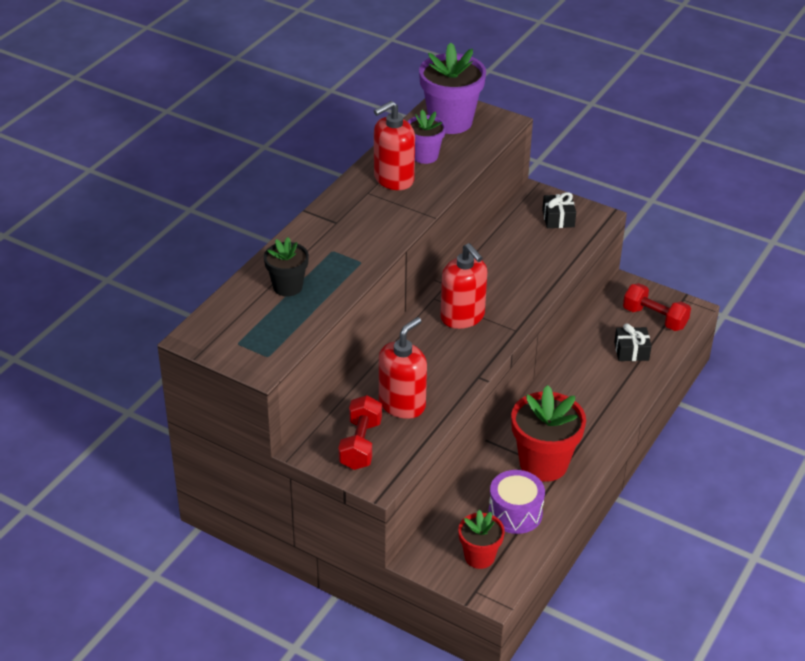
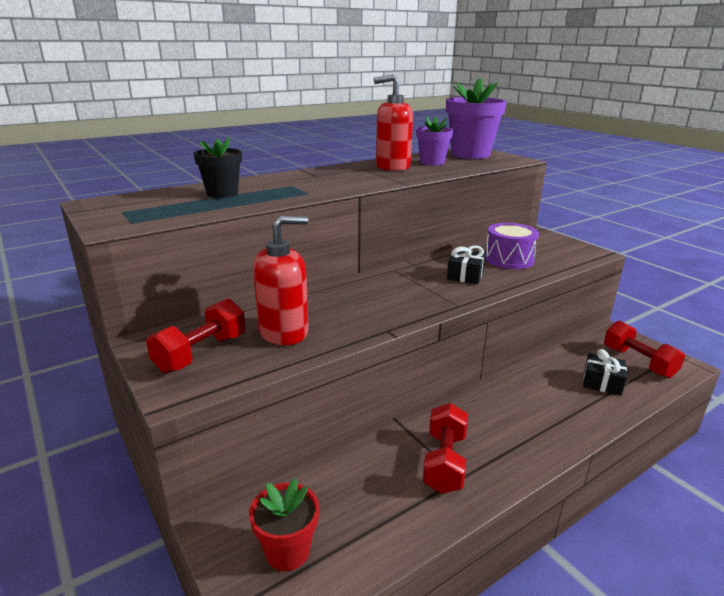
camera: 25 degrees right, 15 degrees down
red soap dispenser [440,243,487,329] -> none
purple drum [489,470,545,534] -> purple drum moved to [485,223,539,269]
red flower pot [511,385,586,482] -> red dumbbell [423,403,468,494]
black gift [542,192,576,228] -> black gift moved to [447,246,485,284]

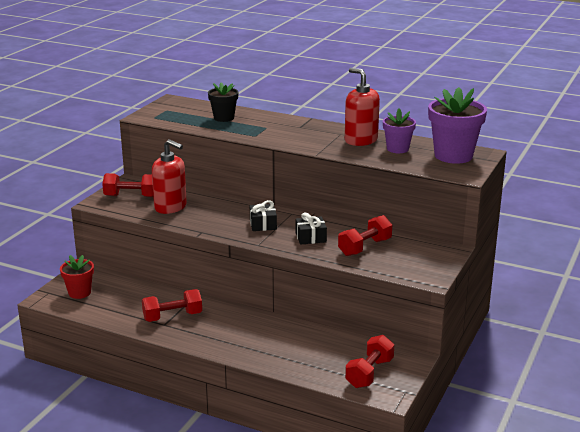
camera: 60 degrees right, 0 degrees up
purple drum [485,223,539,269] -> red dumbbell [338,215,392,256]
black gift [583,349,627,396] -> black gift moved to [250,200,277,231]

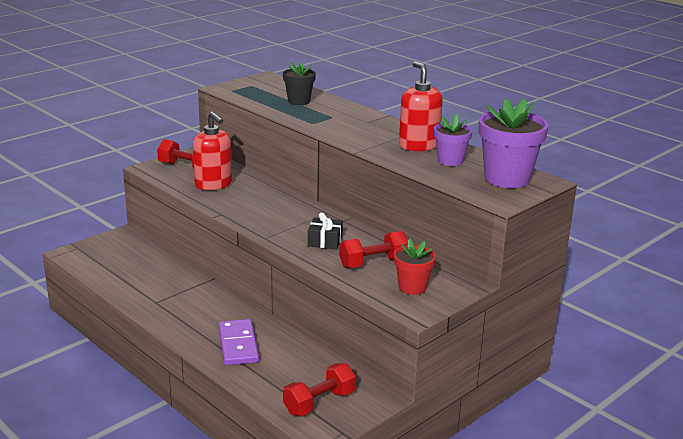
camera: 20 degrees right, 0 degrees up
red flower pot [60,255,94,299] -> red flower pot moved to [394,238,436,295]
red dumbbell [142,289,202,322] -> none
black gift [250,200,277,231] -> none
none -> purple domino [219,319,259,365]

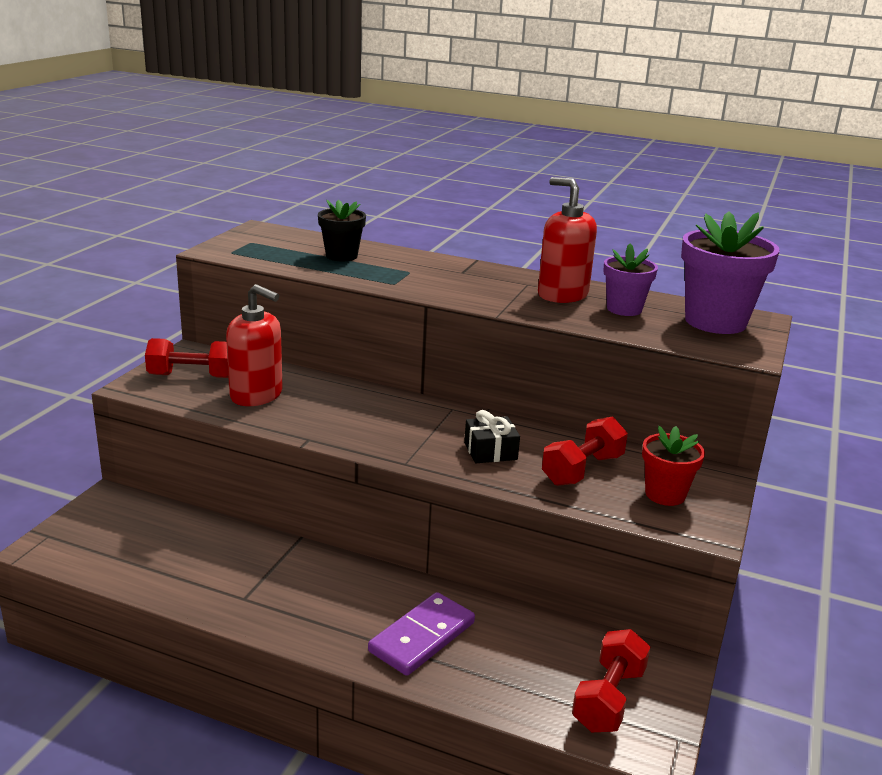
camera: 25 degrees left, 0 degrees up
purple domino [219,319,259,365] -> purple domino turned 75 degrees clockwise [368,592,475,676]

